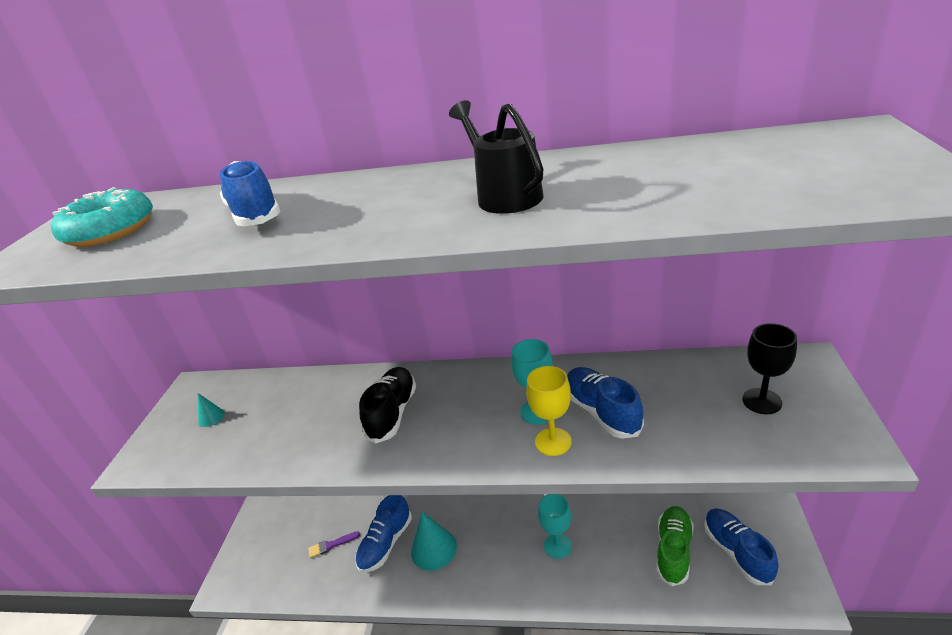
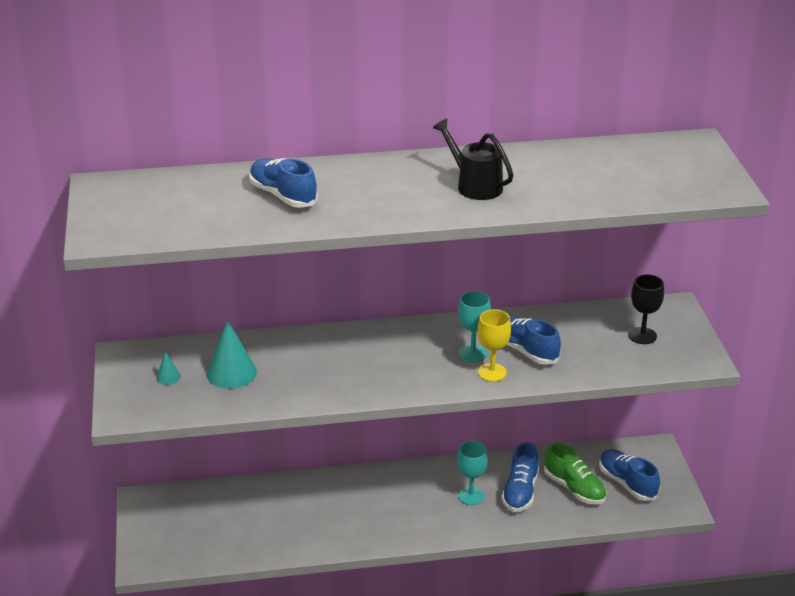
camera: 20 degrees left, 0 degrees up
turquoise donut [51,187,153,247] -> none
purple brush [308,531,360,558] -> none
blue shoe [355,495,412,573] -> blue shoe moved to [502,442,539,512]
black shoe [359,367,416,443] -> none
turquoise cone [411,512,457,571] -> turquoise cone moved to [207,320,257,389]
green shoe [656,506,694,586] -> green shoe turned 135 degrees clockwise [544,443,606,504]

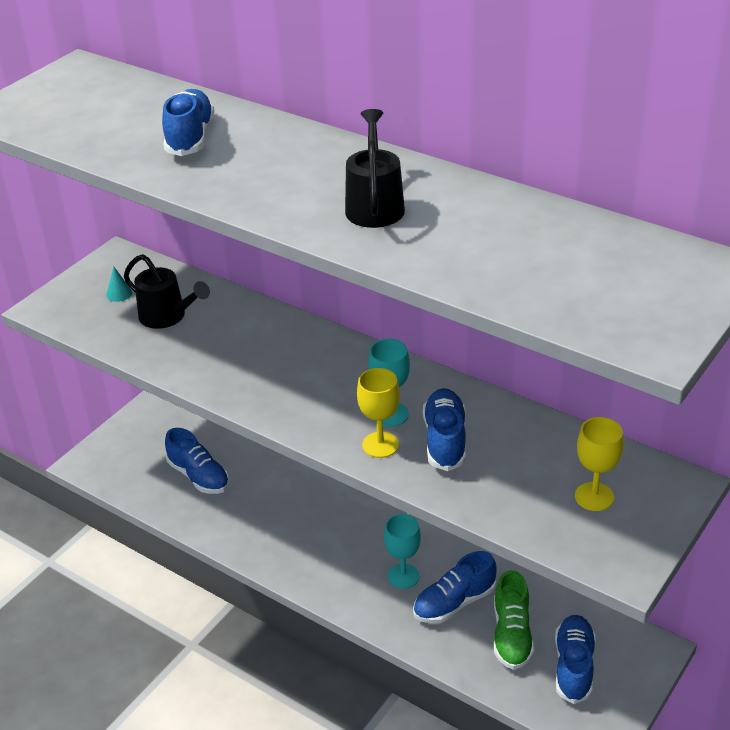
camera: 45 degrees right, 5 degrees up
turquoise cone [207,320,257,389] -> black watering can [124,254,210,329]
black goblet [629,274,664,344] -> yellow goblet [575,417,624,511]
none -> blue shoe [165,428,229,494]

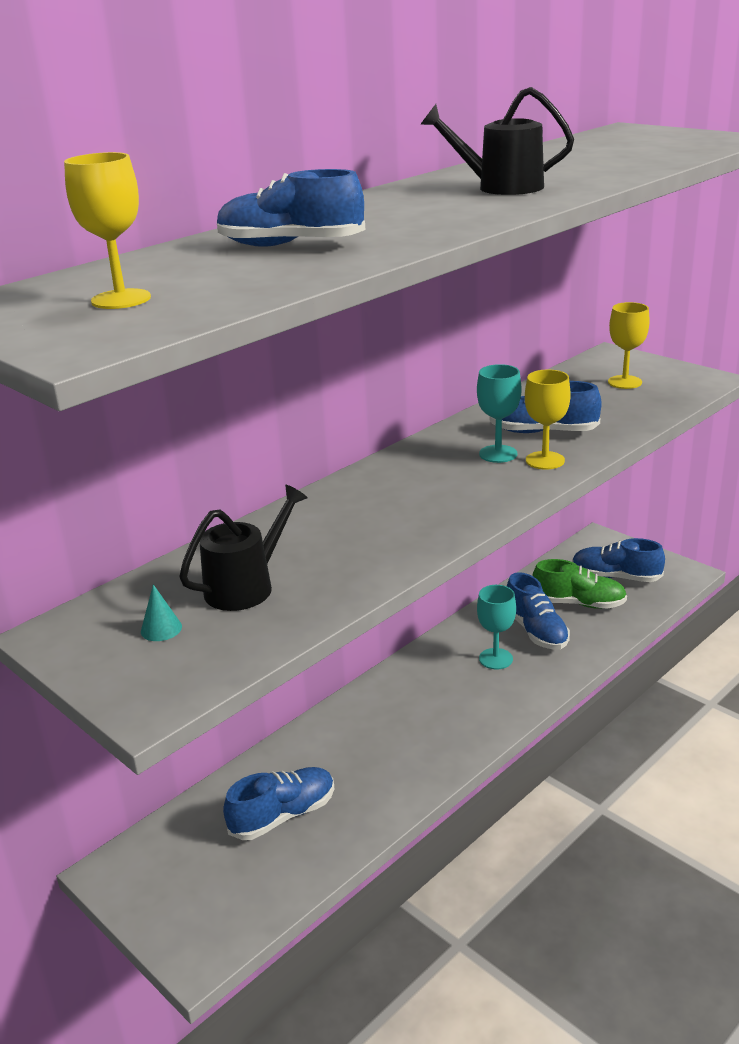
camera: 80 degrees left, 10 degrees down
none -> yellow goblet [64,152,151,309]

